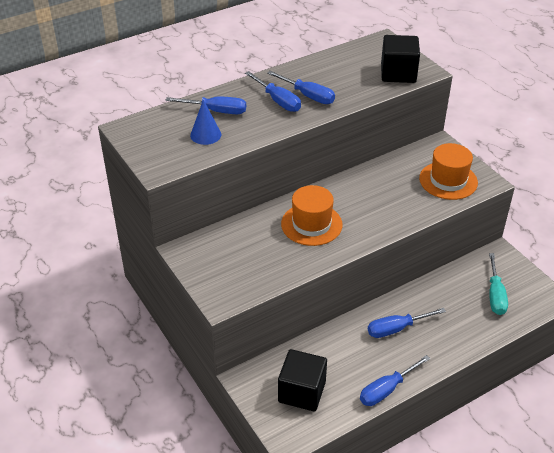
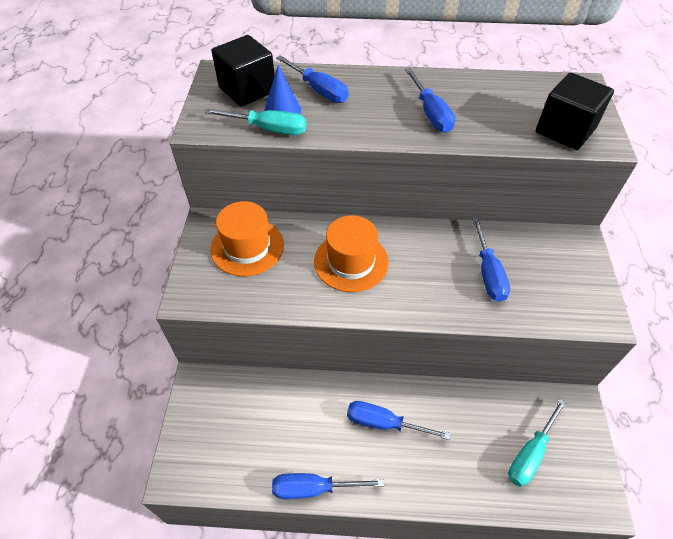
camera: 35 degrees right, 10 degrees up
blue screwdriver [245,71,301,112] -> blue screwdriver moved to [472,217,510,302]
black cube [278,349,327,411] -> black cube moved to [212,35,275,107]
orange hat [419,143,478,200] -> orange hat moved to [210,201,284,276]
none -> turquoise screwdriver [204,108,306,135]

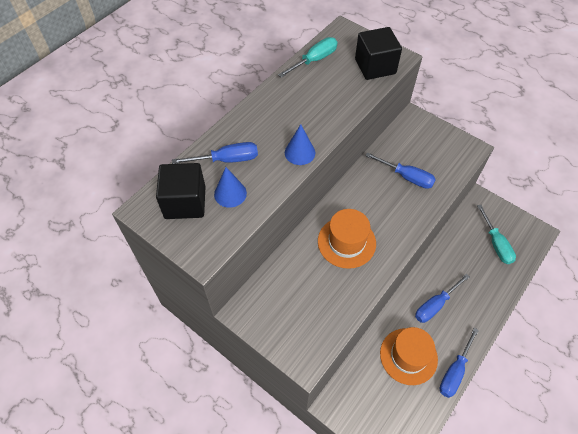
camera: 55 degrees left, 5 degrees up
turquoise screwdriver [204,108,306,135] -> turquoise screwdriver moved to [278,37,337,78]
orange hat [210,201,284,276] -> orange hat moved to [380,327,438,385]
blue screwdriver [405,68,455,132] -> none
none -> blue cone [285,124,315,165]

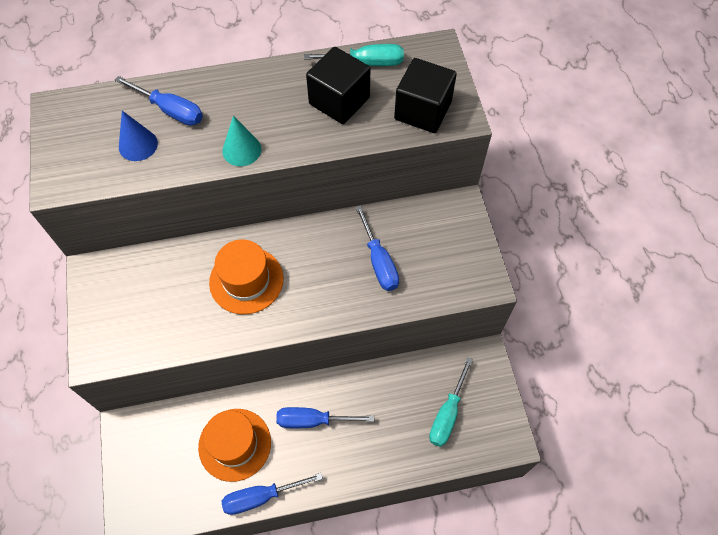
camera: 40 degrees right, 5 degrees up
black cube [156,163,205,219] -> black cube moved to [306,47,370,124]
blue cone [285,124,315,165] -> turquoise cone [222,116,261,166]

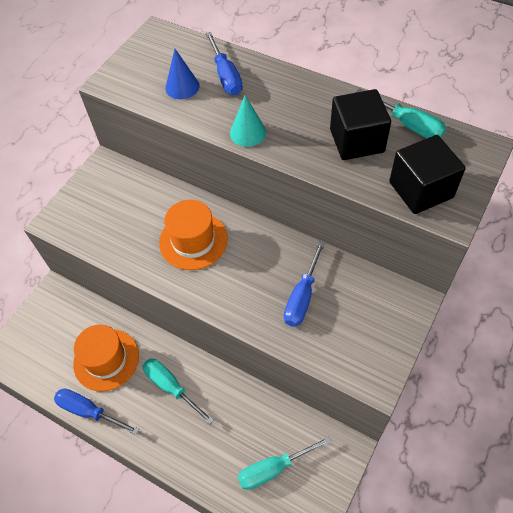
camera: 45 degrees right, 5 degrees down
blue screwdriver [276,407,374,428] -> turquoise screwdriver [143,359,214,424]

